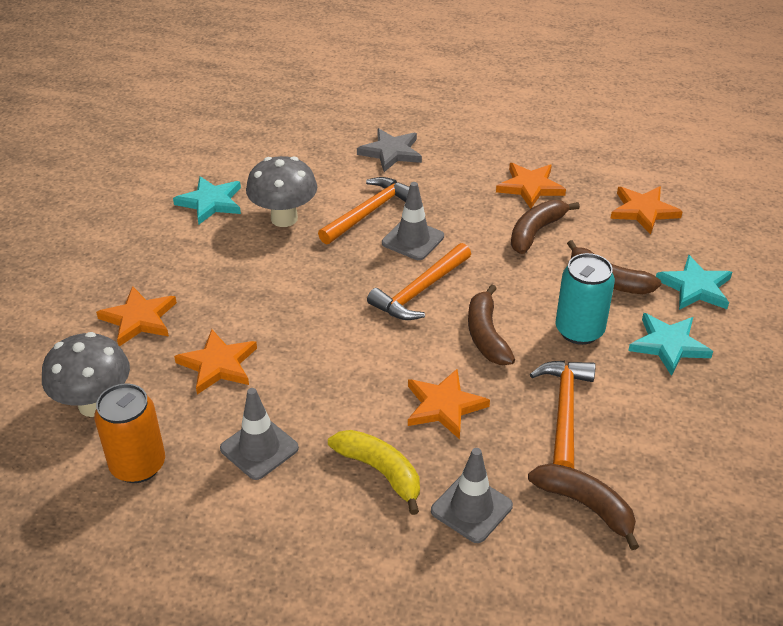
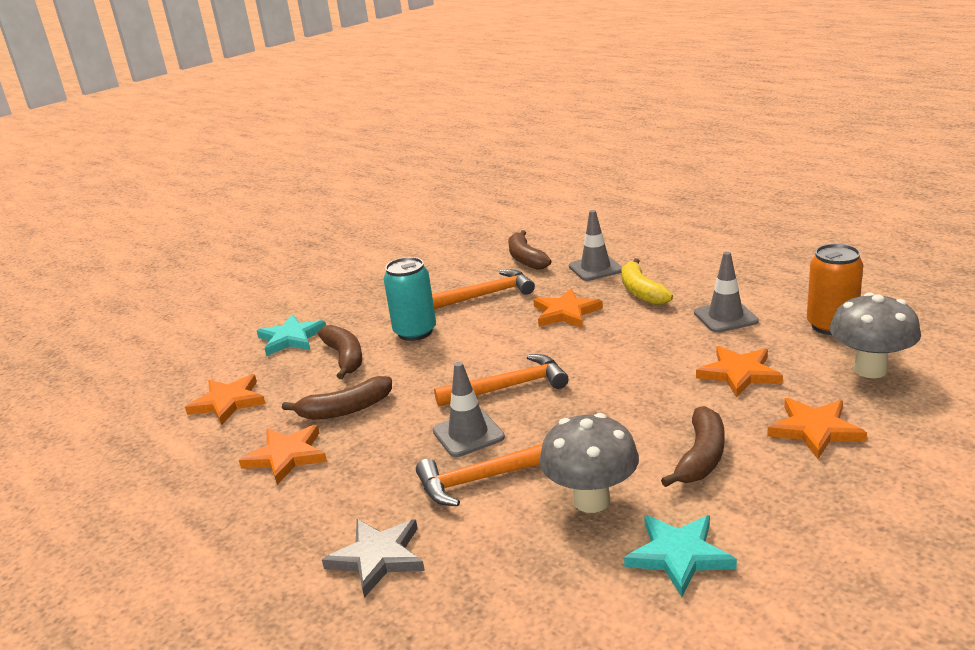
camera: 145 degrees left, 15 degrees down
brown banana [468,284,515,365] -> brown banana moved to [661,406,725,487]
orange hammer [530,361,595,469] -> orange hammer turned 150 degrees counterclockwise [432,269,535,309]
turquoise star [628,313,713,376] -> none

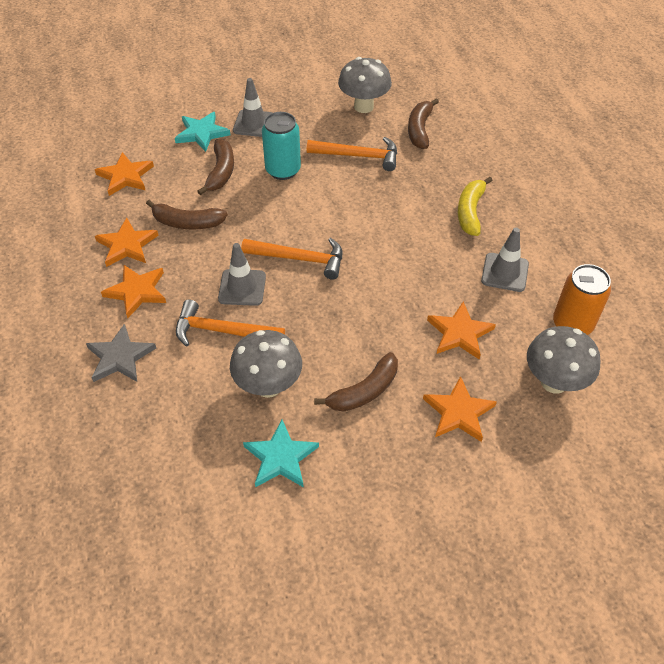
camera: 25 degrees right, 25 degrees up
orange star [533,288,603,328] -> orange star moved to [101,265,166,318]
grey traffic cone [569,210,622,281] -> grey traffic cone moved to [233,78,272,137]
none -> grey mushroom [338,57,392,113]

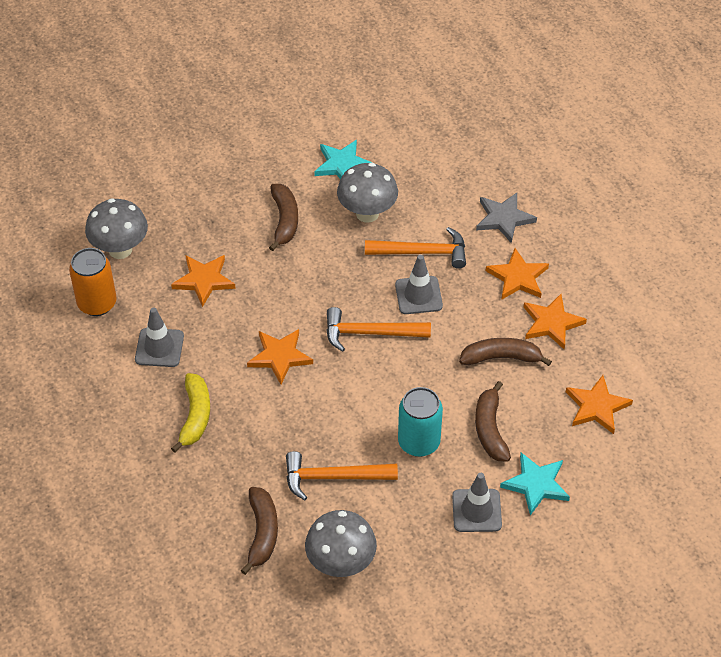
camera: 170 degrees right, 0 degrees up
brown banana [314,352,398,412] -> brown banana turned 135 degrees clockwise [269,184,298,251]
orange star [423,376,497,442] -> orange star moved to [247,329,313,384]

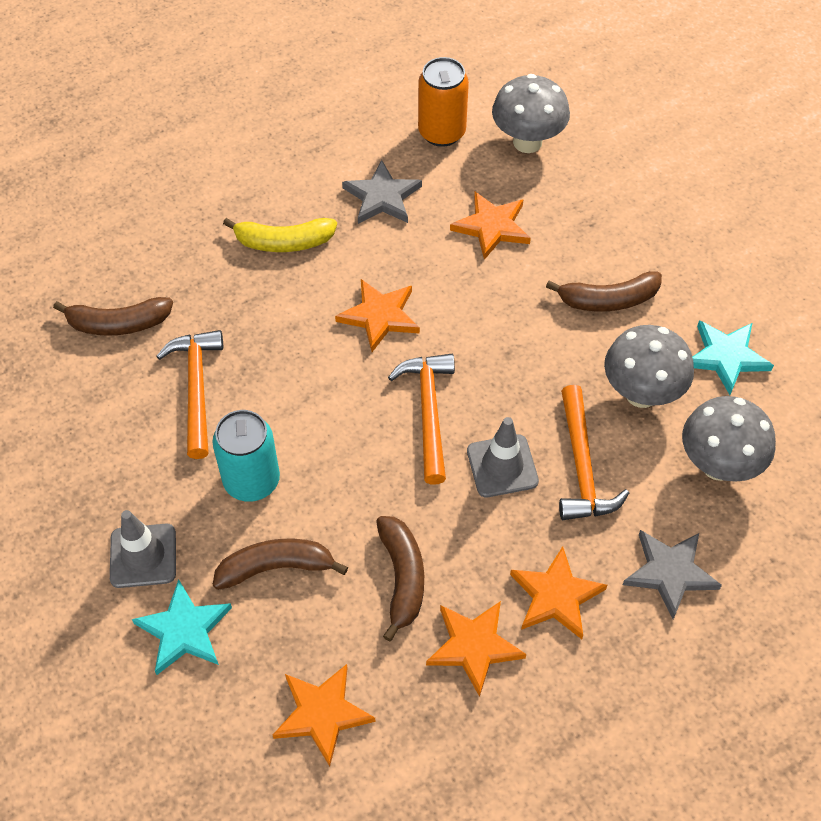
camera: 85 degrees right, 5 degrees up
grey traffic cone [135,308,184,367] -> grey star [342,160,422,224]
grey mushroom [305,510,377,577] -> grey mushroom moved to [682,396,776,482]

